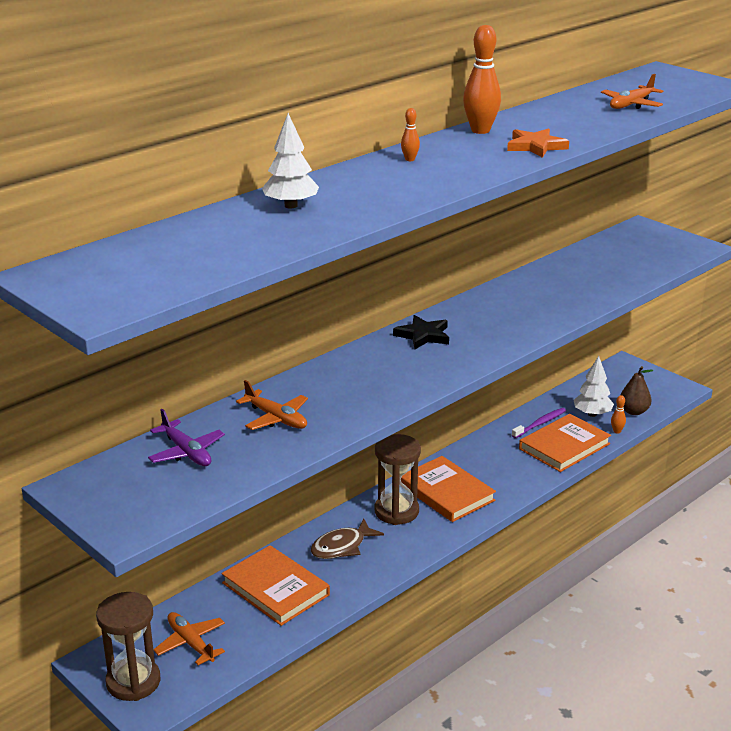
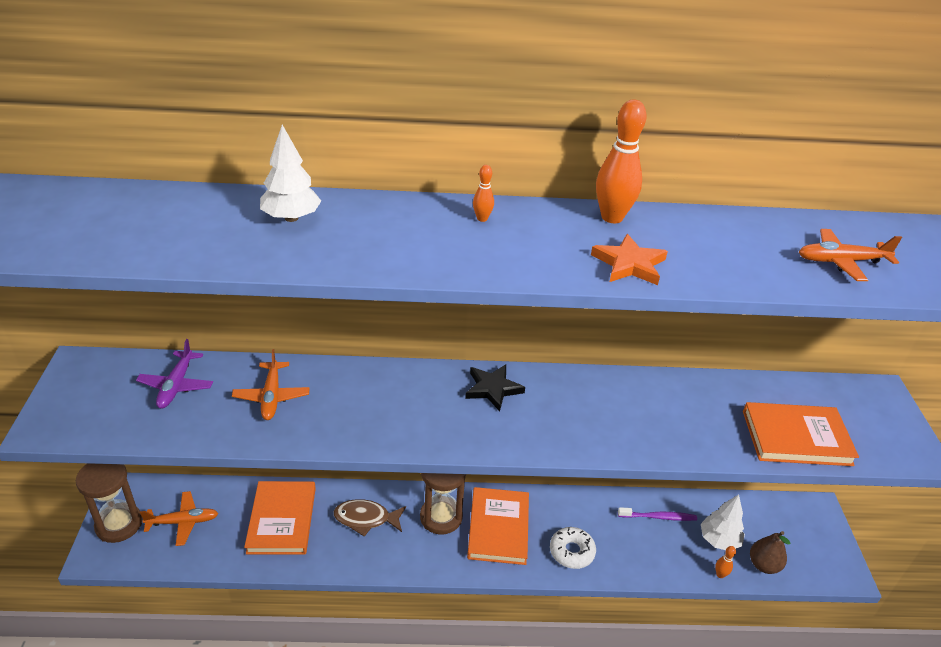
camera: 40 degrees right, 10 degrees up
orange plane [153,612,225,665] -> orange plane turned 75 degrees clockwise [140,491,219,546]
orange book [519,414,611,472] -> orange book moved to [743,402,859,466]
none -> white donut [550,527,596,569]

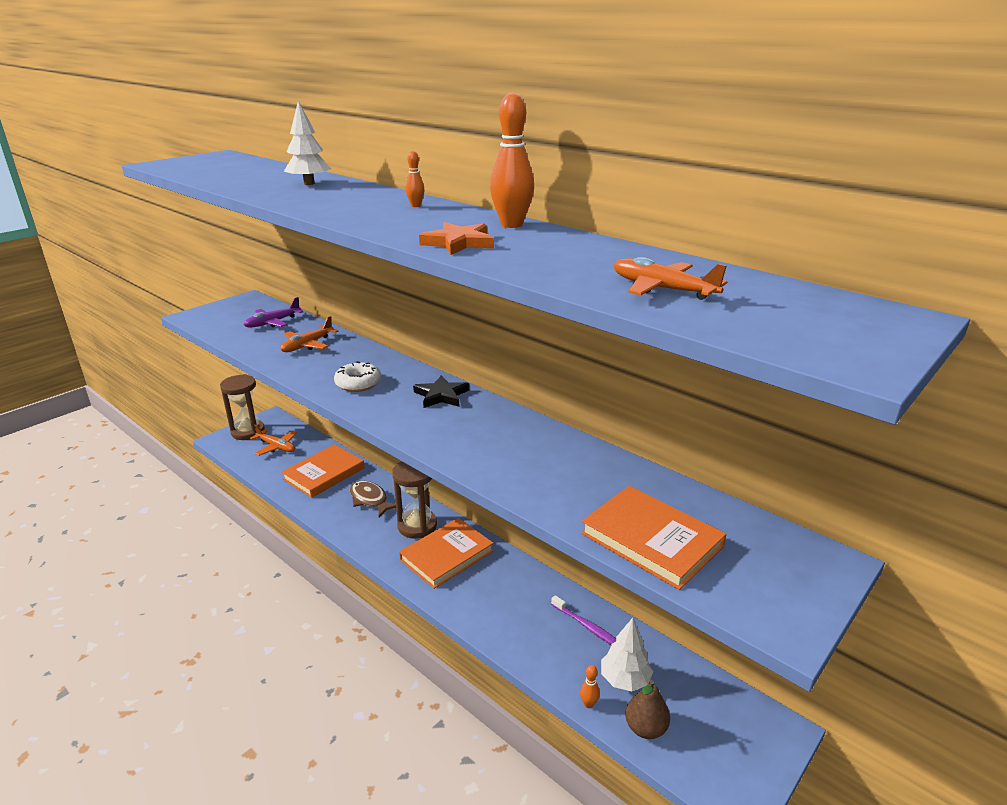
camera: 45 degrees right, 10 degrees down
white donut [550,527,596,569] -> white donut moved to [334,361,381,392]

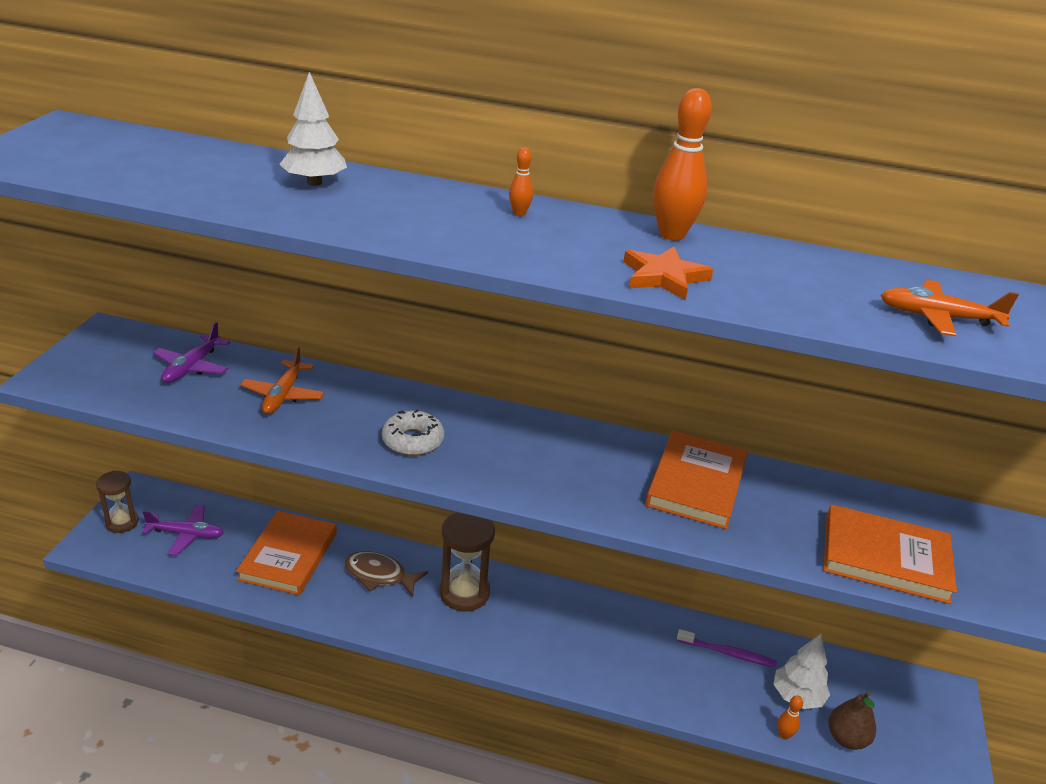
camera: 30 degrees left, 5 degrees up
brown hourglass [220,374,265,440] -> brown hourglass [96,471,139,533], size x0.65
orange plane [250,424,297,456] -> purple plane [142,505,224,556]
orange book [399,518,494,589] -> orange book moved to [645,431,748,529]
black star [413,375,469,408] -> none

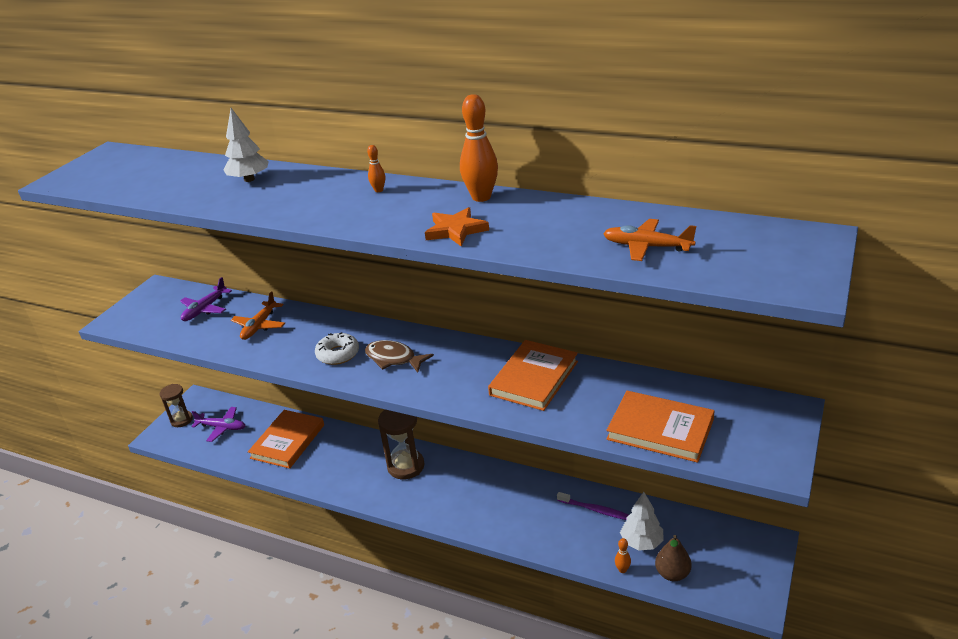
camera: 15 degrees right, 0 degrees up
brown fish [344,551,428,597] -> brown fish moved to [365,340,434,373]

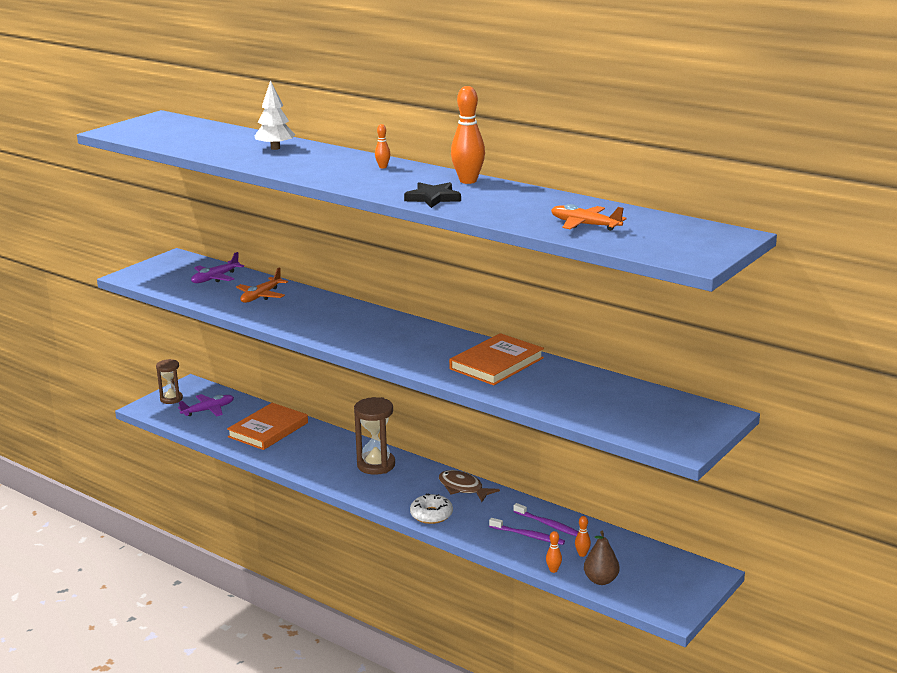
camera: 10 degrees right, 10 degrees down
purple plane [191,407,245,442] -> purple plane turned 60 degrees counterclockwise [178,394,234,416]
white donut [315,332,359,365] -> white donut moved to [410,493,453,524]
brown fish [365,340,434,373] -> brown fish moved to [439,470,500,502]
orange star [425,207,489,246] -> black star [404,182,461,208]
orange book [606,391,715,463] -> none
white tree [620,492,664,551] -> orange bowling pin [575,516,591,557]
none -> purple toothbrush [489,518,565,545]

